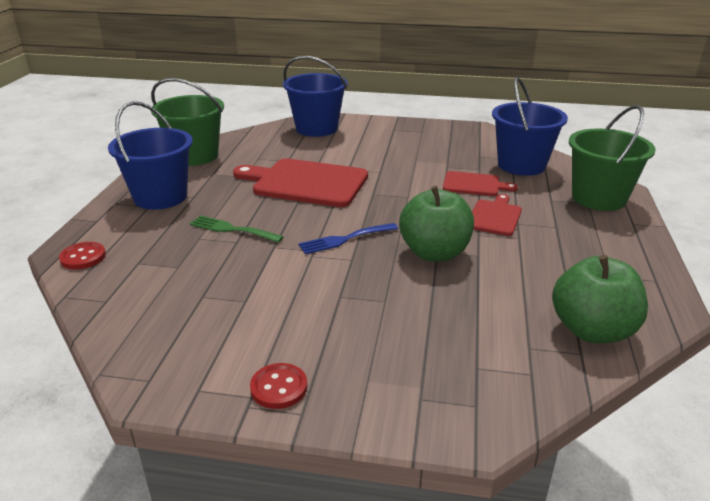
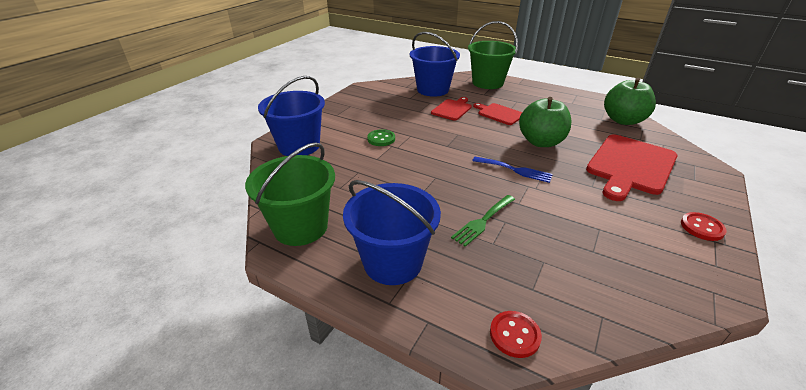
camera: 70 degrees left, 5 degrees up
red cutting board [233,158,368,207] -> red cutting board moved to [586,134,677,201]
blue fork [298,223,398,254] -> blue fork turned 60 degrees counterclockwise [472,157,553,183]
none -> green button [367,129,395,146]

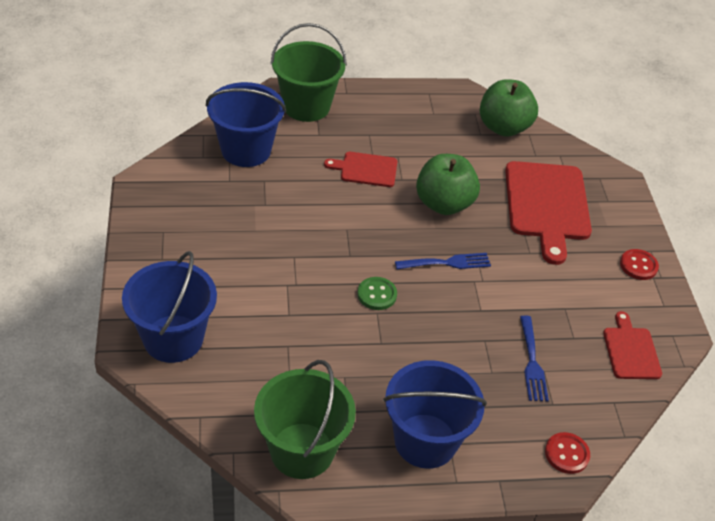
camera: 40 degrees left, 10 degrees up
green button [367,129,395,146] -> green button moved to [357,277,397,310]
red cutting board [431,97,472,121] -> red cutting board moved to [603,311,662,379]
green fork [451,195,515,247] -> none
none -> blue fork [520,316,549,401]

